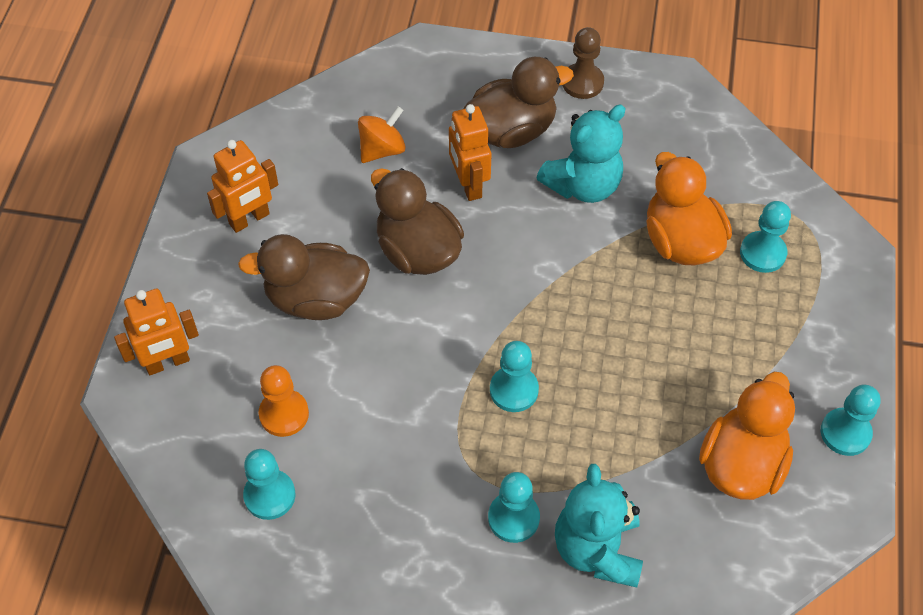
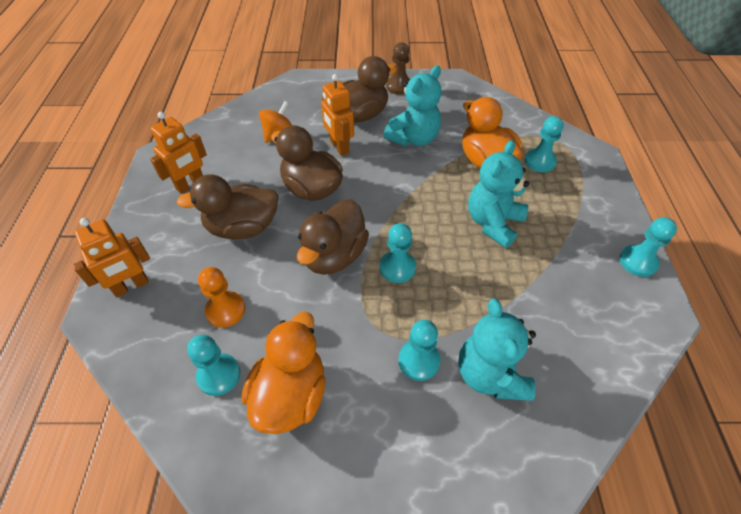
camera: 10 degrees left, 5 degrees down
orange duck [699,372,795,500] -> orange duck moved to [242,312,325,434]
none -> brown duck [297,199,369,275]
none -> turquoise teddy bear [468,140,529,248]

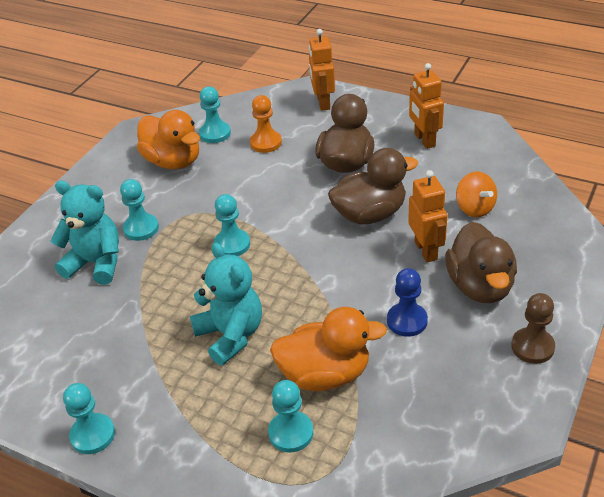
camera: 120 degrees right, 10 degrees down
brown duck [297,199,369,275] -> none
orange robot [321,74,354,156] -> orange robot turned 75 degrees clockwise [408,170,448,263]
turquoise teddy bear [383,65,441,146] -> blue pawn [387,268,428,337]

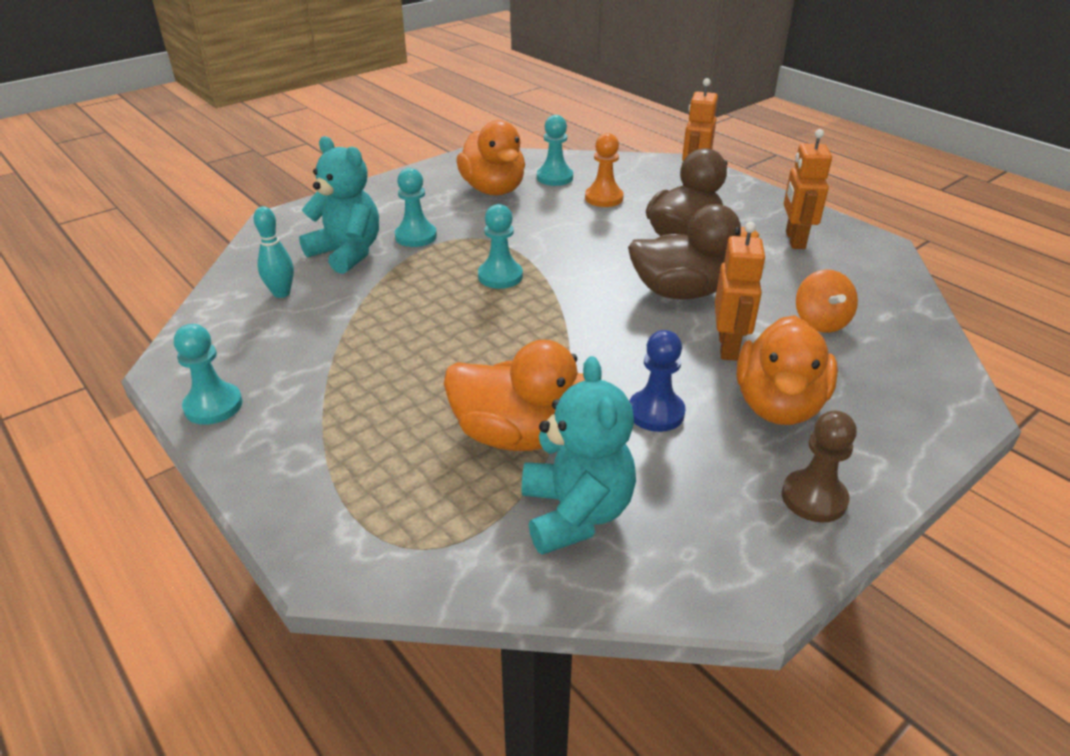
camera: 20 degrees right, 5 degrees down
turquoise teddy bear [190,242,262,365] -> turquoise teddy bear moved to [521,356,636,555]
turquoise pawn [268,380,313,452] -> none
brown duck [445,222,517,303] -> orange duck [736,315,838,425]
none -> turquoise bowling pin [254,206,294,298]

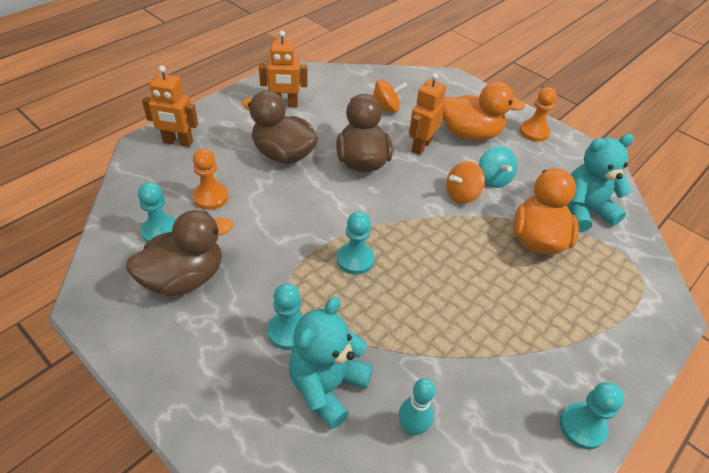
camera: 100 degrees left, 10 degrees up
orange duck [456,120,525,195] -> brown duck [126,210,233,297]
blue pawn [629,330,685,432] -> turquoise spinning top [479,146,517,188]
orange robot [715,222,766,361] -> orange robot turned 60 degrees counterclockwise [409,73,446,155]
brown pawn [782,411,857,522] -> orange pawn [520,87,557,142]
none -> orange spinning top [446,161,485,204]

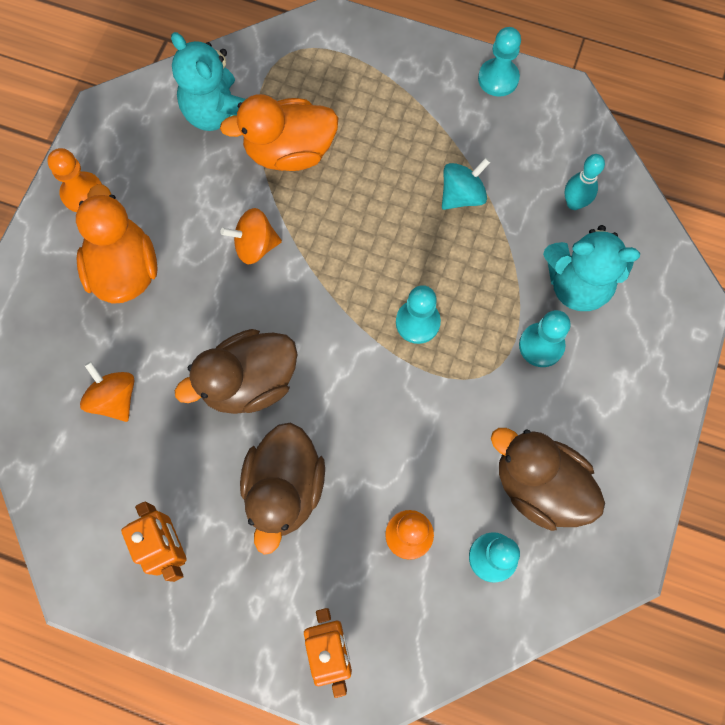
camera: 110 degrees left, 25 degrees up
orange robot [409,73,446,155] -> none
orange spinning top [446,161,485,204] -> orange spinning top turned 135 degrees clockwise [221,208,282,264]
turquoise spinning top [479,146,517,188] -> turquoise spinning top moved to [442,157,490,210]

